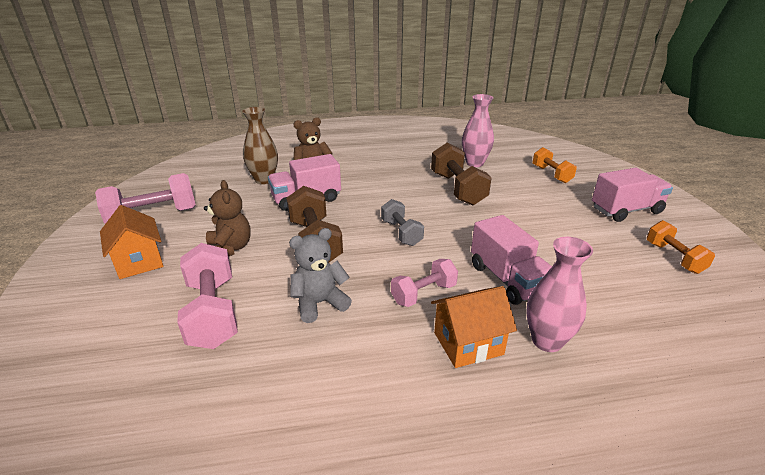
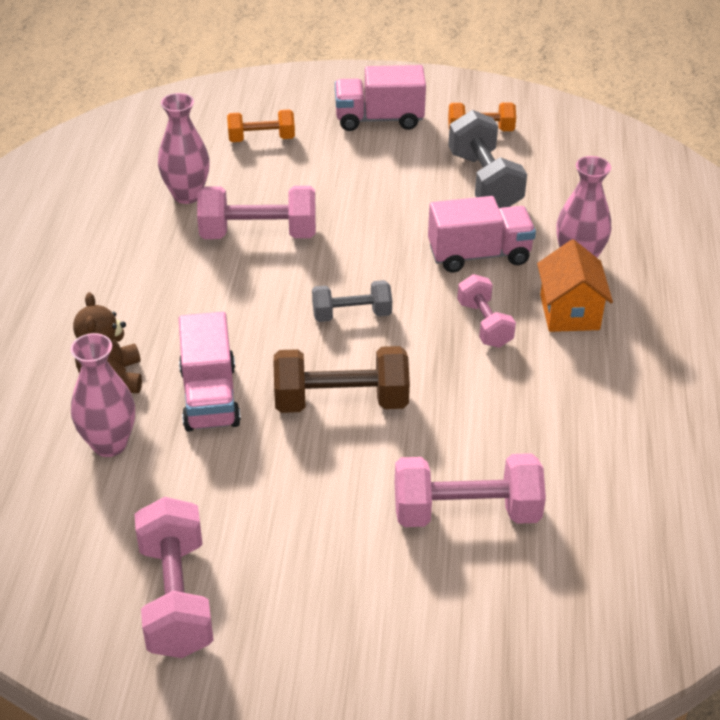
camera: 75 degrees left, 10 degrees up
orange house [100,205,163,279] -> none
brown teddy bear [204,180,251,256] -> none
brown vase [242,107,278,184] -> pink vase [70,333,135,457]
grey teddy bear [289,228,352,323] -> none
brown dumbbell [431,142,492,205] -> pink dumbbell [197,186,316,239]
pink truck [592,168,673,222] -> pink truck turned 90 degrees counterclockwise [335,65,426,131]
none -> grey dumbbell [448,110,527,208]

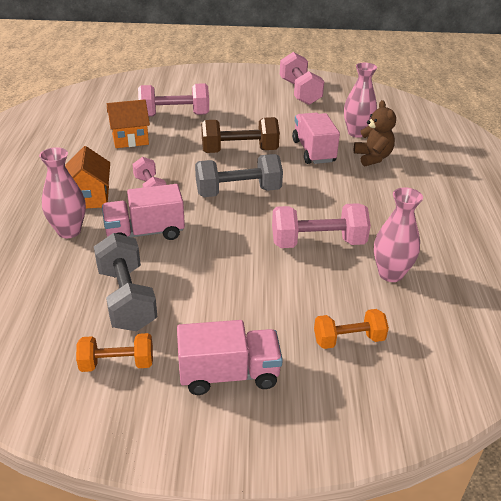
camera: 175 degrees right, 5 degrees down
grey dumbbell [312,280,392,322] -> grey dumbbell [195,154,283,197], size x1.60
none -> orange house [107,99,150,148]

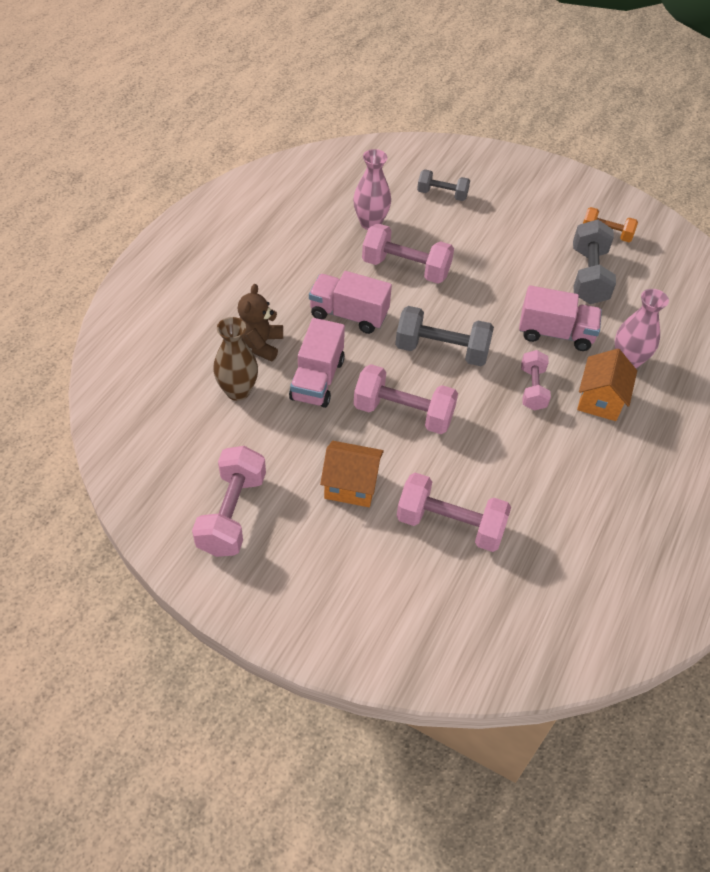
camera: 155 degrees left, 15 degrees up
orange house [107,99,150,148] -> orange house moved to [320,441,384,507]
pink truck [177,320,283,395] -> pink truck moved to [309,271,392,334]
brown dumbbell [201,117,280,153] -> pink dumbbell [354,364,458,434]
orange dumbbell [314,309,389,349] -> grey dumbbell [417,169,470,201]
pink vase [344,63,377,138] -> brown vase [213,317,258,401]

